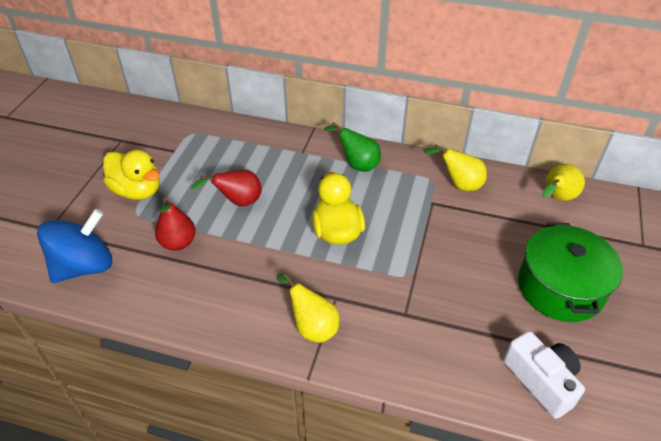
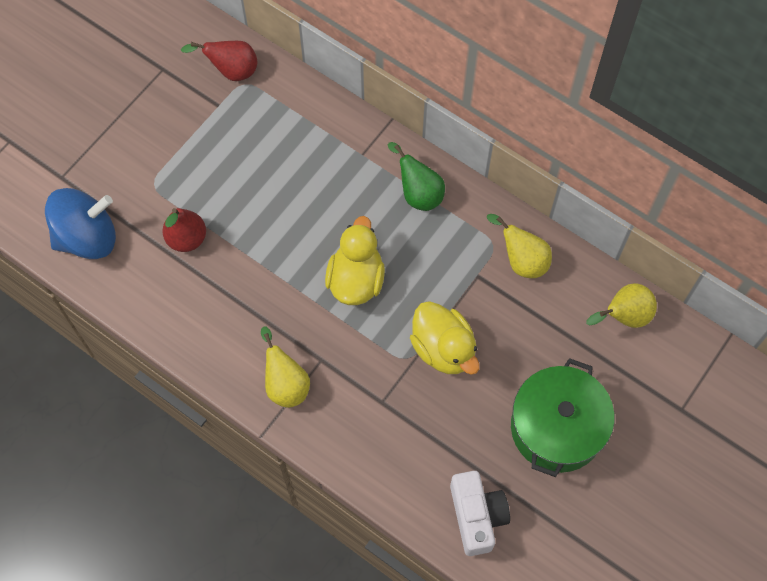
camera: 20 degrees right, 20 degrees up
yellow duck [103,150,160,200] -> yellow duck moved to [410,301,480,375]
red pear [191,170,262,206] -> red pear moved to [181,41,257,81]

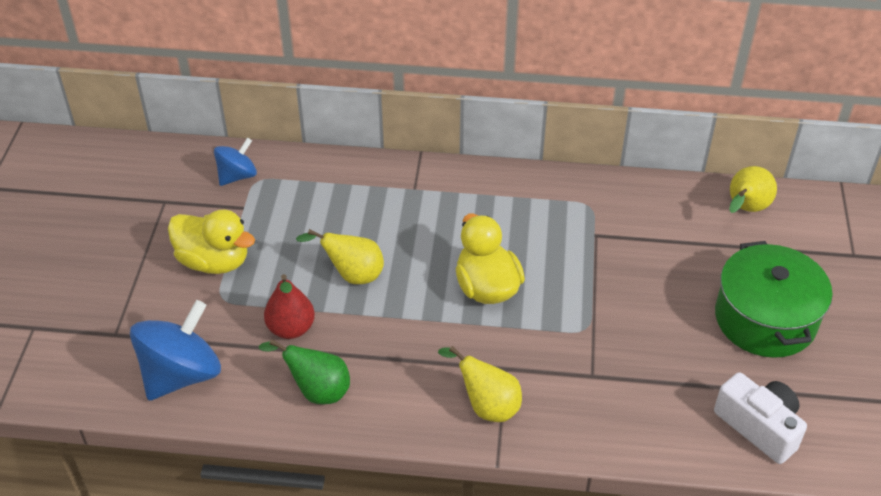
camera: 30 degrees left, 20 degrees down
red pear [181,41,257,81] -> blue spinning top [214,138,257,186]
green pear [388,142,445,211] -> green pear moved to [259,339,350,405]
yellow duck [410,301,480,375] -> yellow duck moved to [168,210,255,274]
yellow pear [487,214,552,278] -> yellow pear moved to [296,229,384,284]

